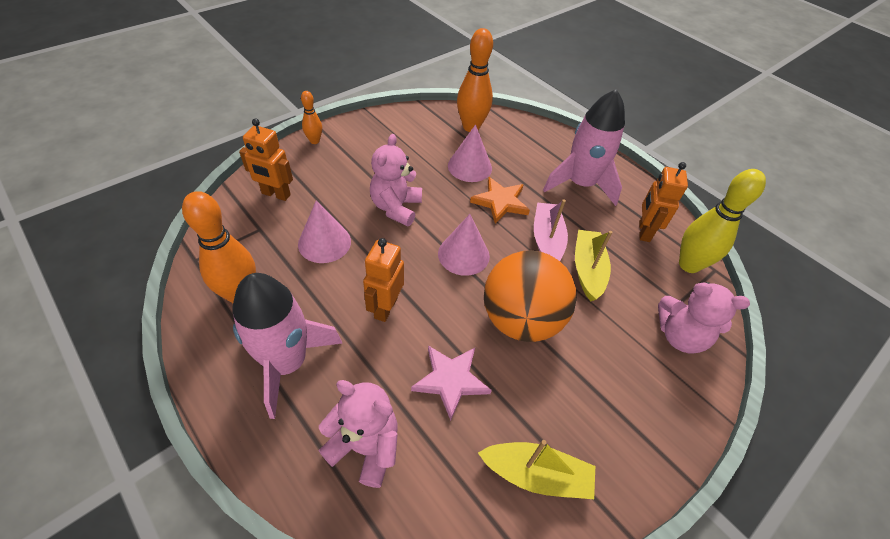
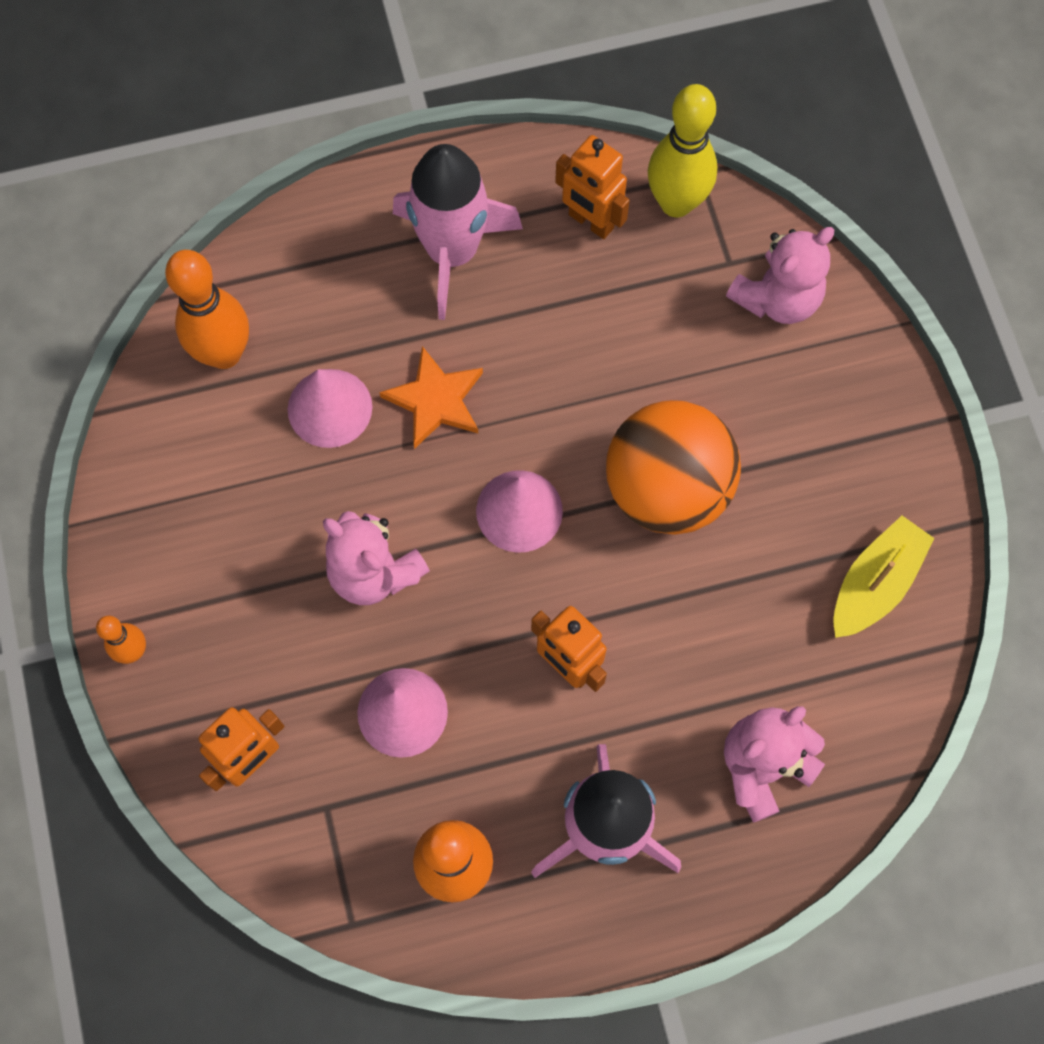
camera: 60 degrees left, 20 degrees up
pink star [411,345,492,421] -> none
pink boat [534,199,568,261] -> none
yellow boat [575,230,613,301] -> none

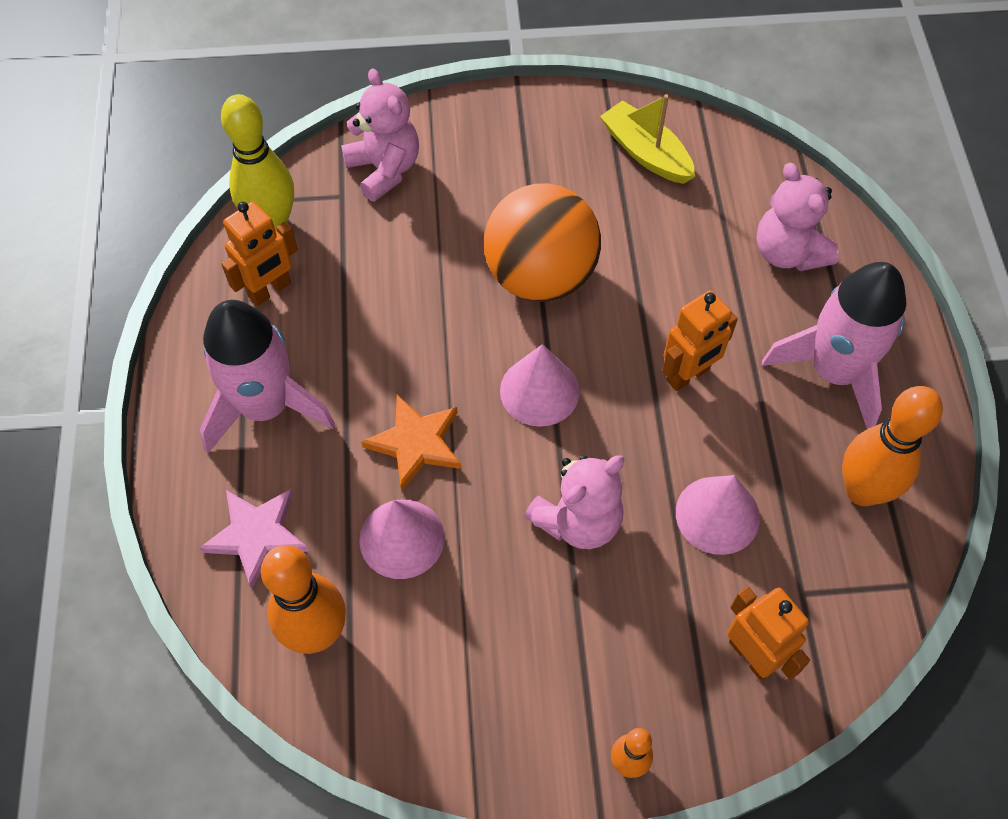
camera: 80 degrees left, 10 degrees down
none -> pink star [199,489,309,589]

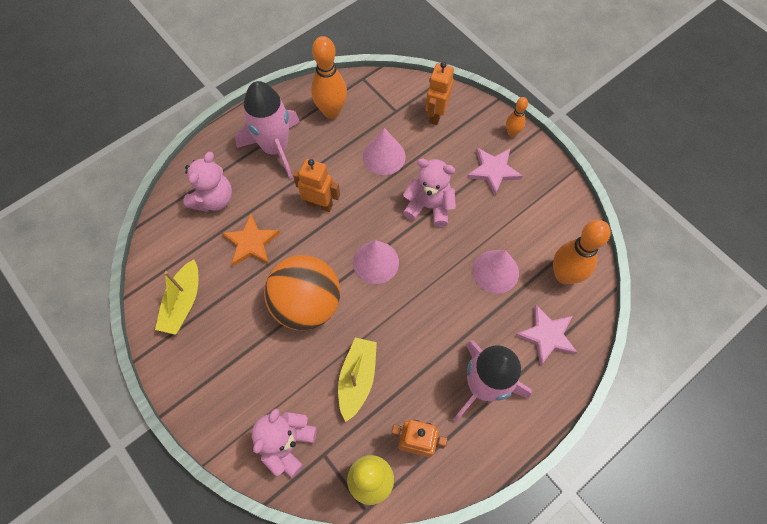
camera: 125 degrees left, 5 degrees up
orange star [361,395,461,491] -> orange star moved to [222,214,280,266]
none -> yellow boat [338,338,377,422]
none -> pink star [467,148,523,195]

